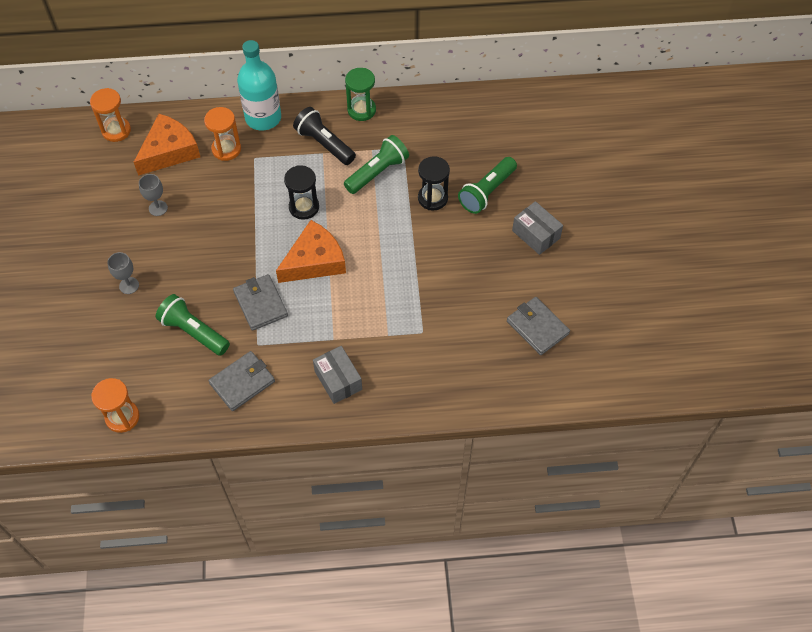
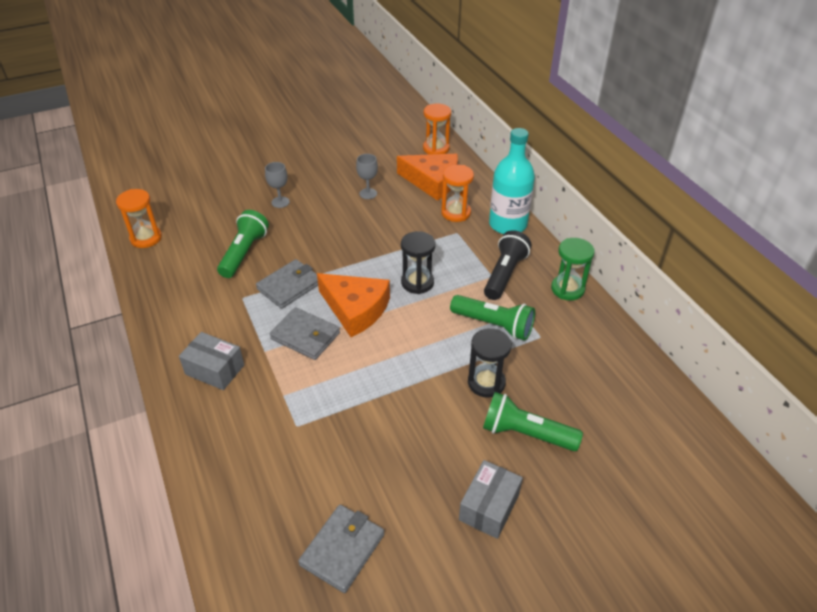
camera: 70 degrees right, 15 degrees down
grey wallet [208,351,275,411] -> grey wallet moved to [270,307,340,360]
grey box [313,346,362,404] -> grey box turned 75 degrees clockwise [179,332,244,390]

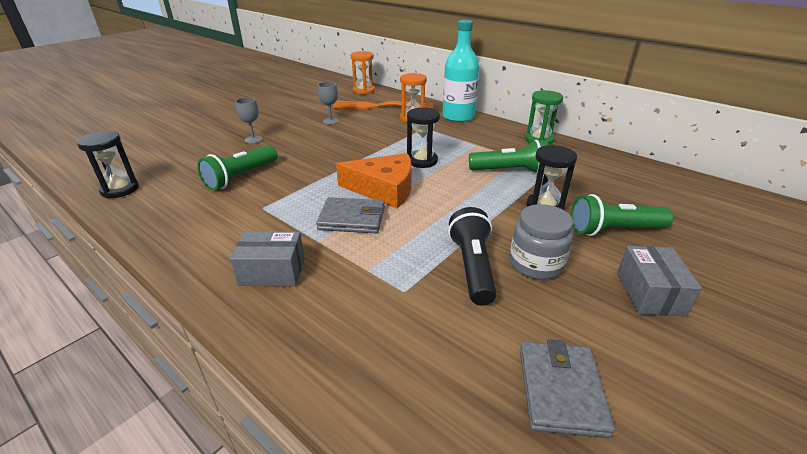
camera: 25 degrees left, 10 degrees down
orange hourglass [116,189,162,248] -> black hourglass [77,131,139,199]
green flashlight [217,210,269,278] -> green flashlight turned 135 degrees counterclockwise [197,145,277,190]
grey wallet [256,259,318,309] -> none
orange cheese [397,154,458,201] -> orange fork [332,101,433,110]
black flashlight [484,230,531,300] -> black flashlight moved to [448,207,497,305]
none -> grey jar [510,204,573,280]

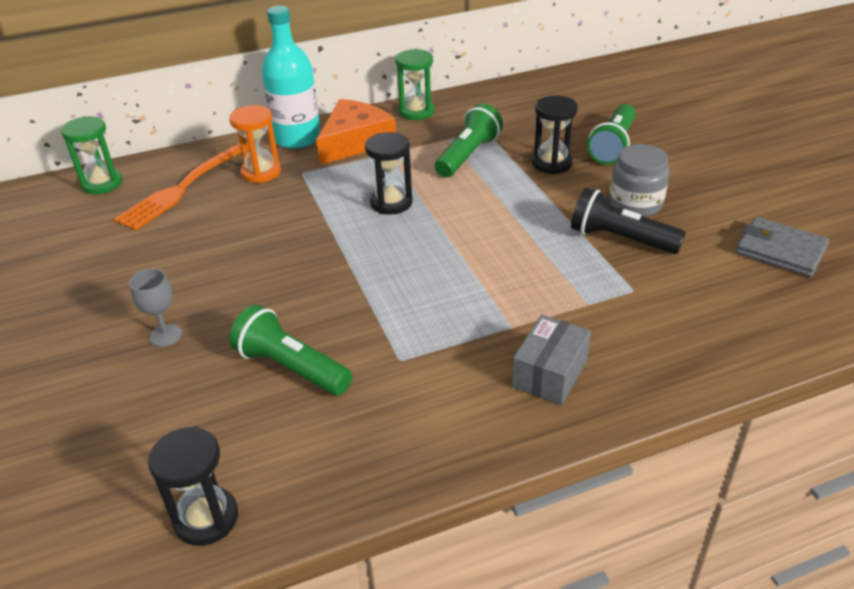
camera: 60 degrees left, 5 degrees up
green flashlight [197,145,277,190] -> green flashlight turned 150 degrees clockwise [229,305,352,396]
grey wallet [316,197,385,233] -> none
grey goblet [318,82,339,125] -> none
orange cheese [336,153,412,209] -> orange cheese moved to [316,99,396,165]
orange hourglass [351,51,375,95] -> green hourglass [61,116,123,194]
grey box [617,246,702,316] -> none

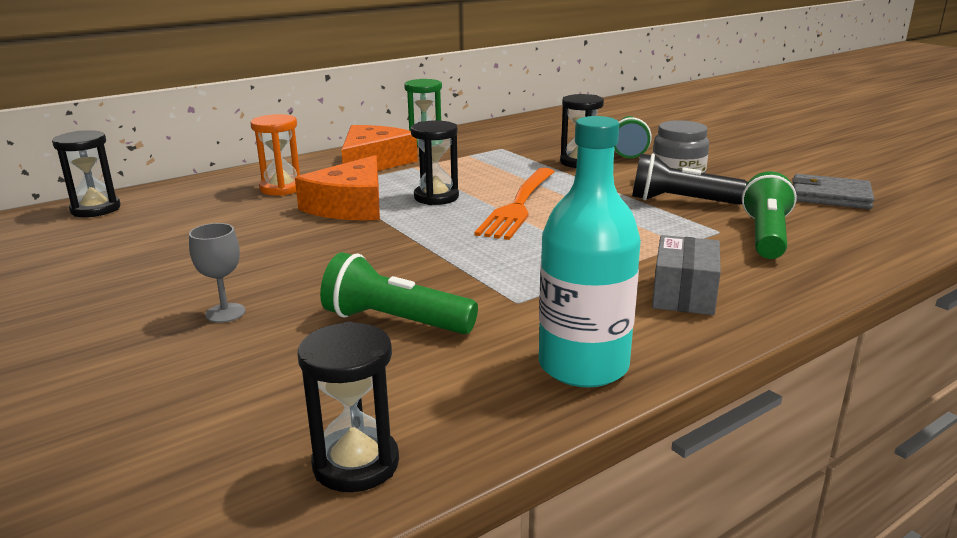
camera: 15 degrees left, 15 degrees down
green hourglass [61,116,123,194] -> black hourglass [52,130,121,217]
orange fork [113,142,249,231] -> orange fork moved to [474,168,555,240]
turquoise bottle [262,6,321,149] -> turquoise bottle moved to [539,116,641,388]
green flashlight [435,104,503,177] -> green flashlight moved to [742,171,797,259]
none -> orange cheese [295,155,380,220]

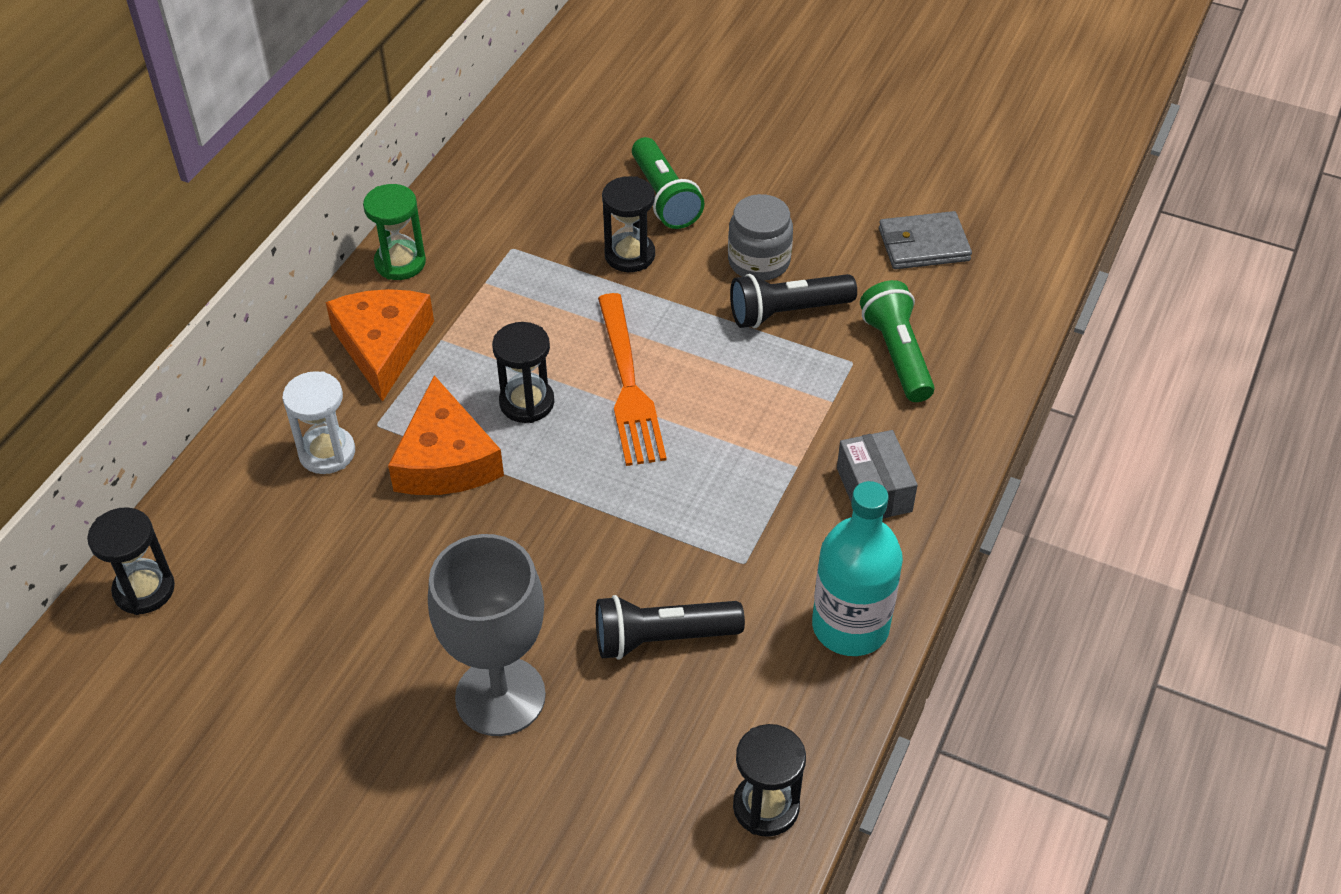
camera: 30 degrees left, 25 degrees up
grey goblet [189,223,246,323] -> grey goblet [428,534,546,736], size x2.30
orange hourglass [250,114,300,196] -> white hourglass [283,371,355,474]
green flashlight [320,252,478,334] -> black flashlight [596,595,745,660]

